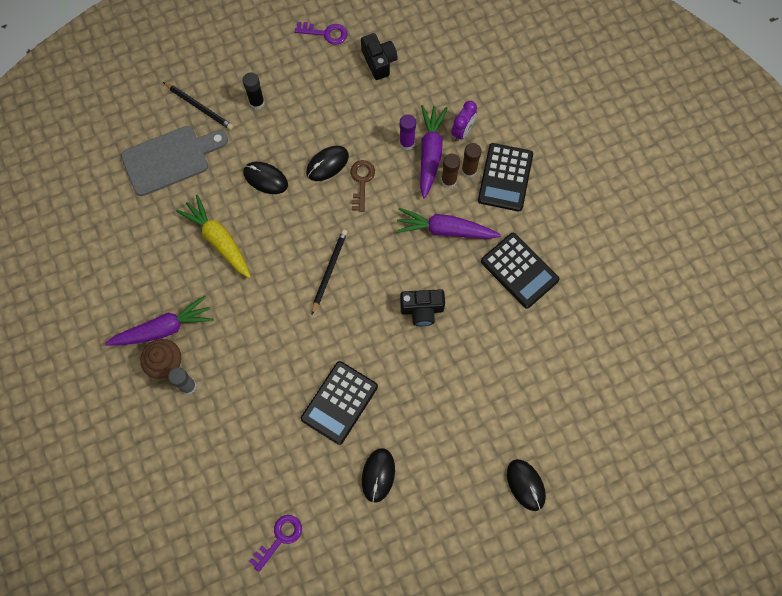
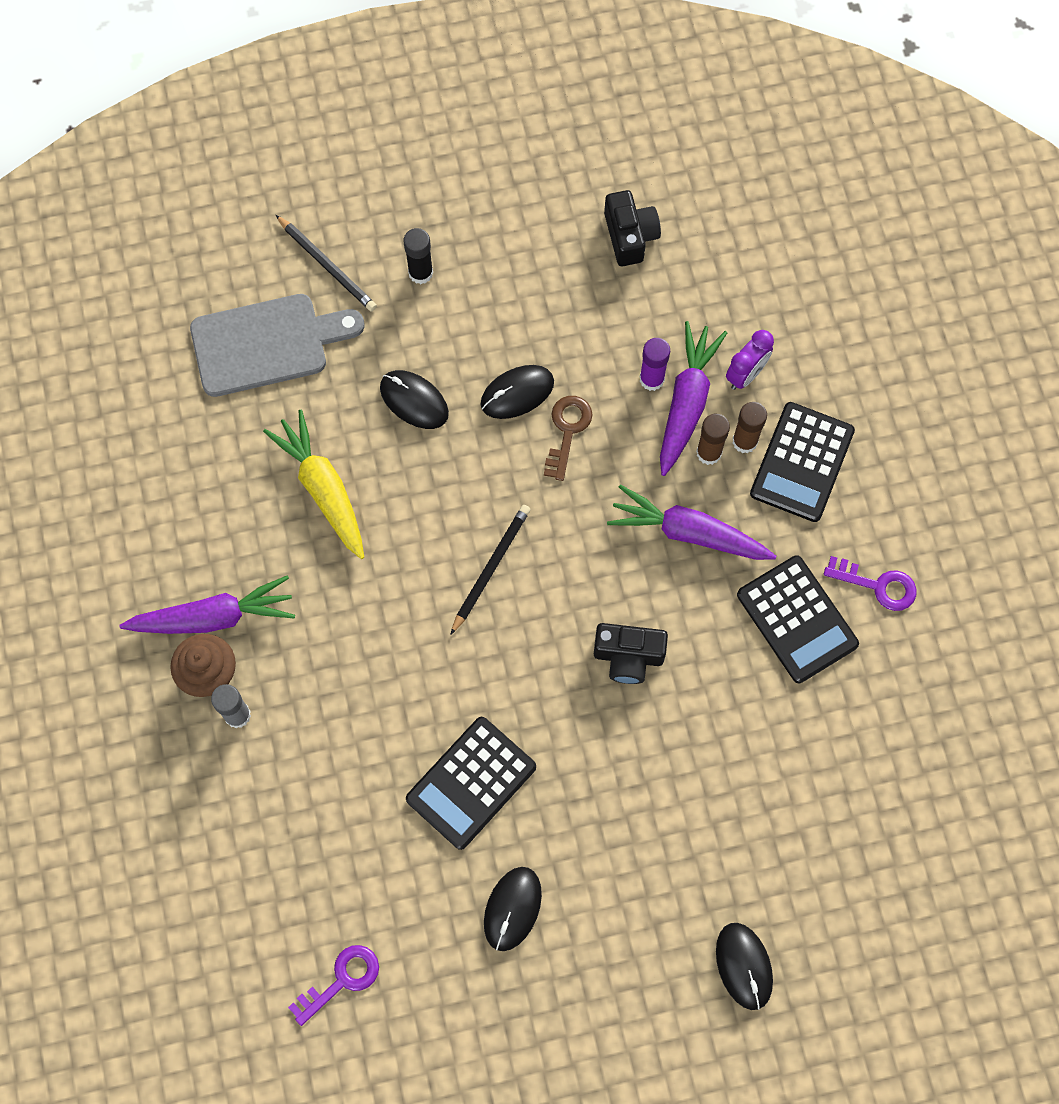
camera: 10 degrees right, 0 degrees up
purple key [295,22,347,45] -> purple key moved to [824,556,917,611]

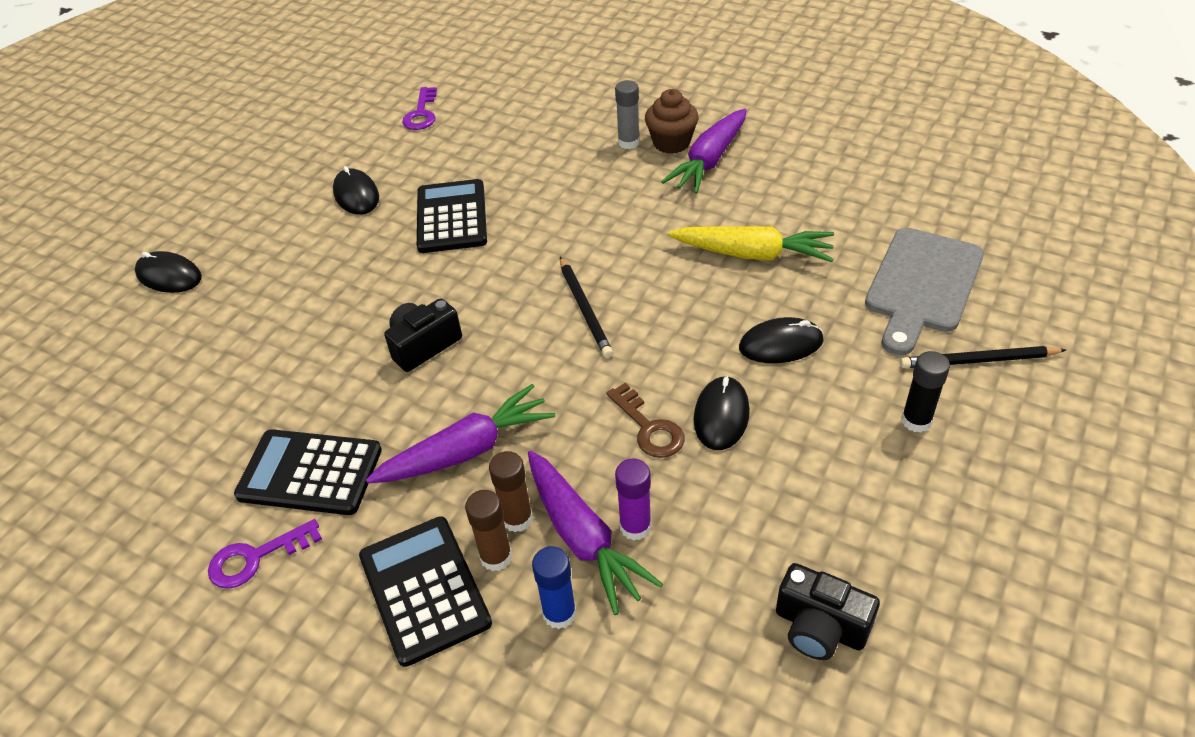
camera: 135 degrees right, 25 degrees down
purple clock [726,330,774,390] -> blue glue stick [532,546,577,629]

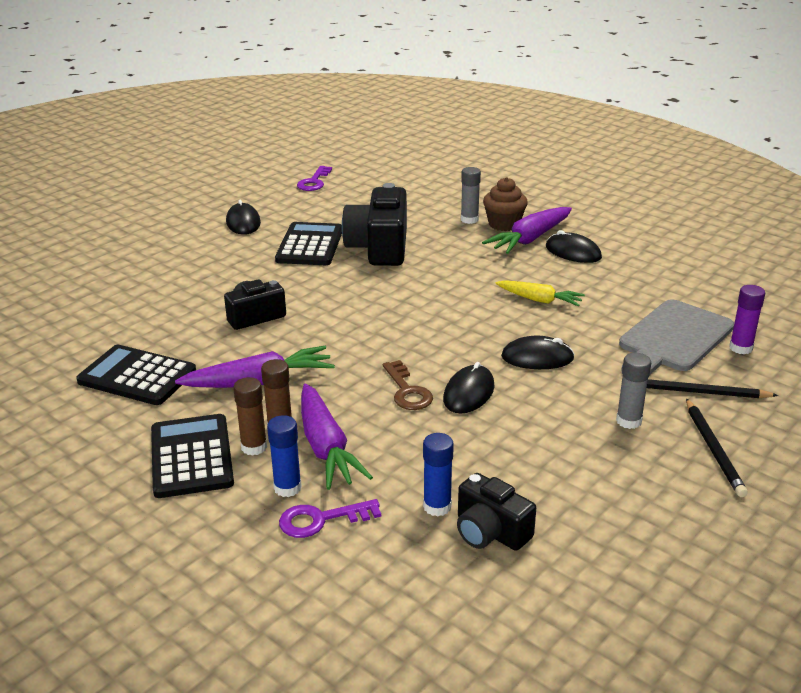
camera: 10 degrees right, 15 degrees down
black mouse [135,251,202,293] -> black mouse moved to [546,230,602,263]
purple key [208,519,322,589] -> purple key moved to [279,499,381,538]
black pencil [560,257,613,358] -> black pencil moved to [686,399,748,497]
purple glue stick [615,458,651,541] -> purple glue stick moved to [729,285,765,354]
yellow carrot [668,226,834,262] -> yellow carrot [496,280,585,307], size x0.66
black glue stick [901,351,950,433] -> grey glue stick [616,353,651,429]
none -> black camera [342,183,407,266]
none -> blue glue stick [423,433,454,517]

